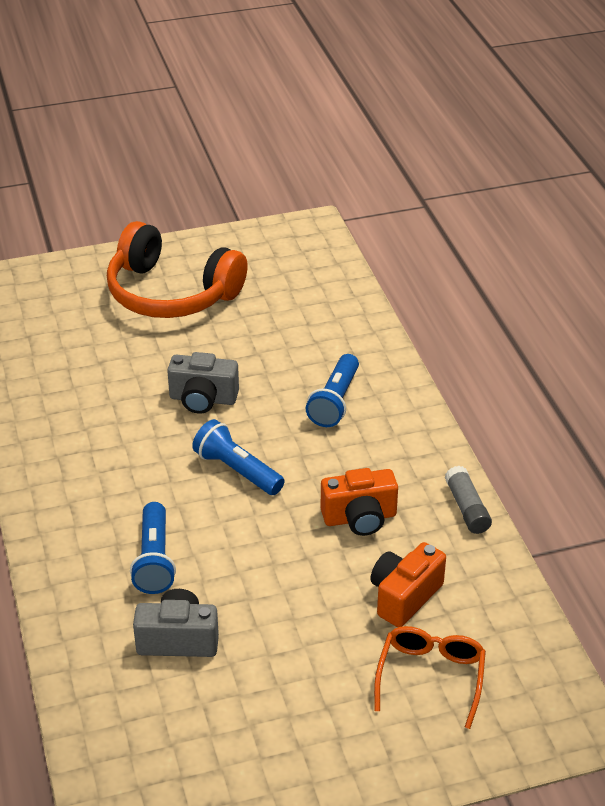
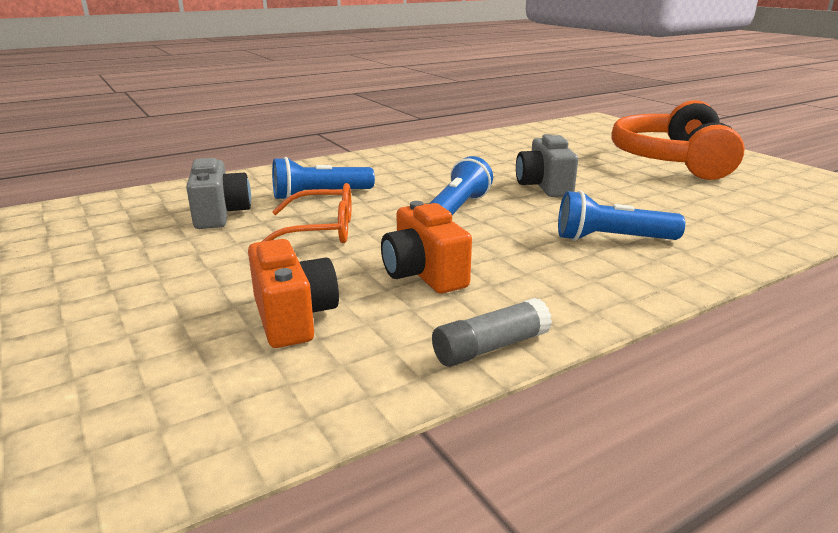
camera: 75 degrees right, 15 degrees down
orange camera [371,542,446,627] -> orange camera turned 45 degrees clockwise [248,239,339,348]
orange glasses [374,626,486,729] -> orange glasses moved to [261,183,351,243]

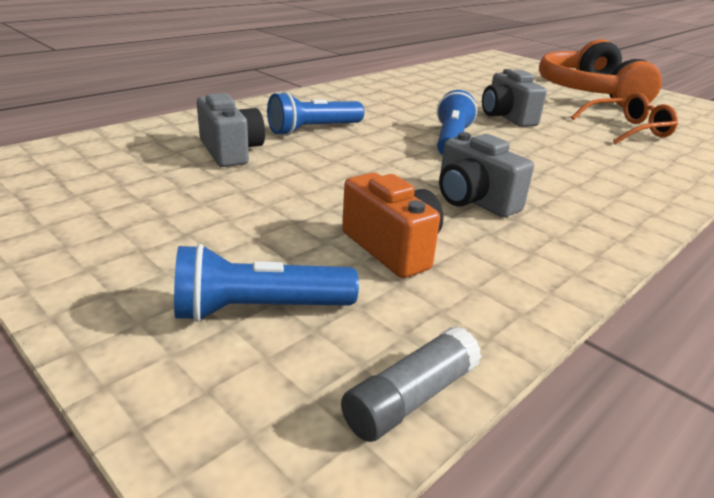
camera: 15 degrees left, 5 degrees up
orange glasses [261,183,351,243] -> orange glasses moved to [571,93,678,144]
orange camera [381,201,472,294] -> grey camera [439,132,534,218]
grey glue stick [432,298,552,367] -> grey glue stick moved to [341,326,482,442]
blue flashlight [558,191,685,241] -> blue flashlight moved to [174,244,359,322]

